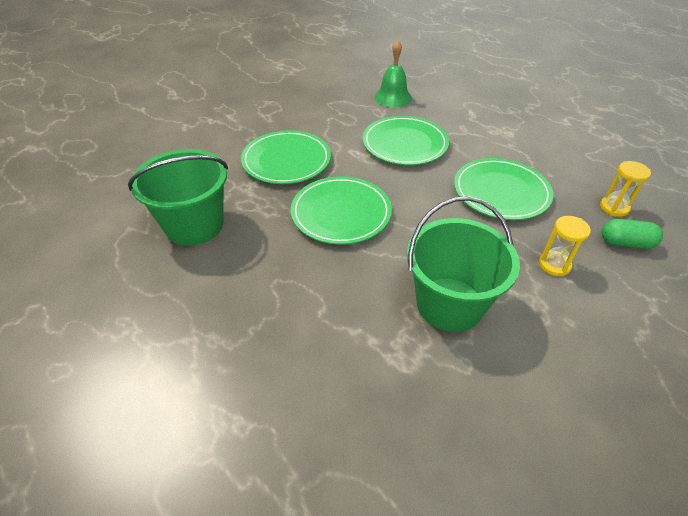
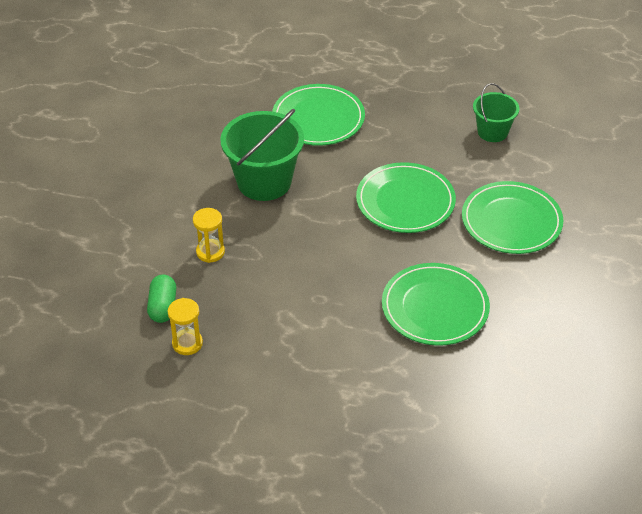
camera: 140 degrees right, 0 degrees up
green bucket [128,149,228,246] -> green bucket [473,83,520,142], size x0.58
green bell [375,40,412,107] -> none
green plate [454,158,553,220] -> green plate moved to [272,84,365,146]
green capsule [602,219,663,249] -> green capsule turned 60 degrees counterclockwise [147,275,176,323]

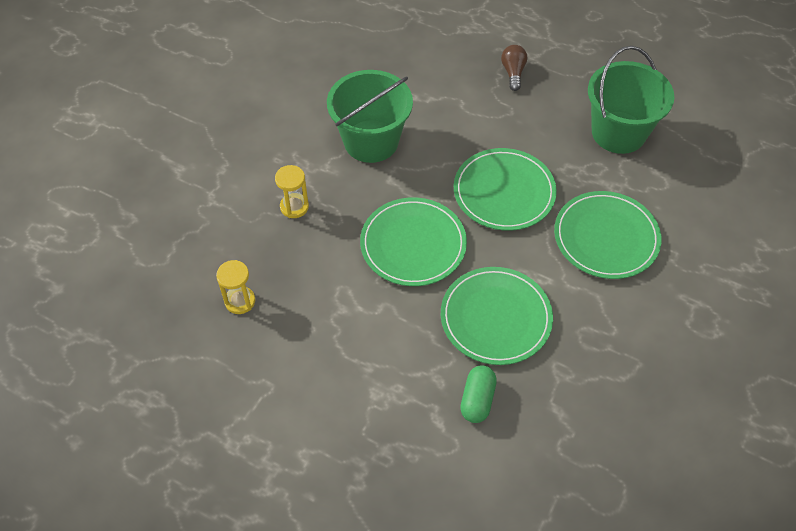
camera: 15 degrees right, 10 degrees up
green capsule [147,275,176,323] -> green capsule moved to [460,365,497,423]
green plate [272,84,365,146] -> green plate moved to [360,197,467,286]
green bucket [473,83,520,142] -> green bucket [588,46,674,154], size x1.71
none -> brown light bulb [501,45,527,91]

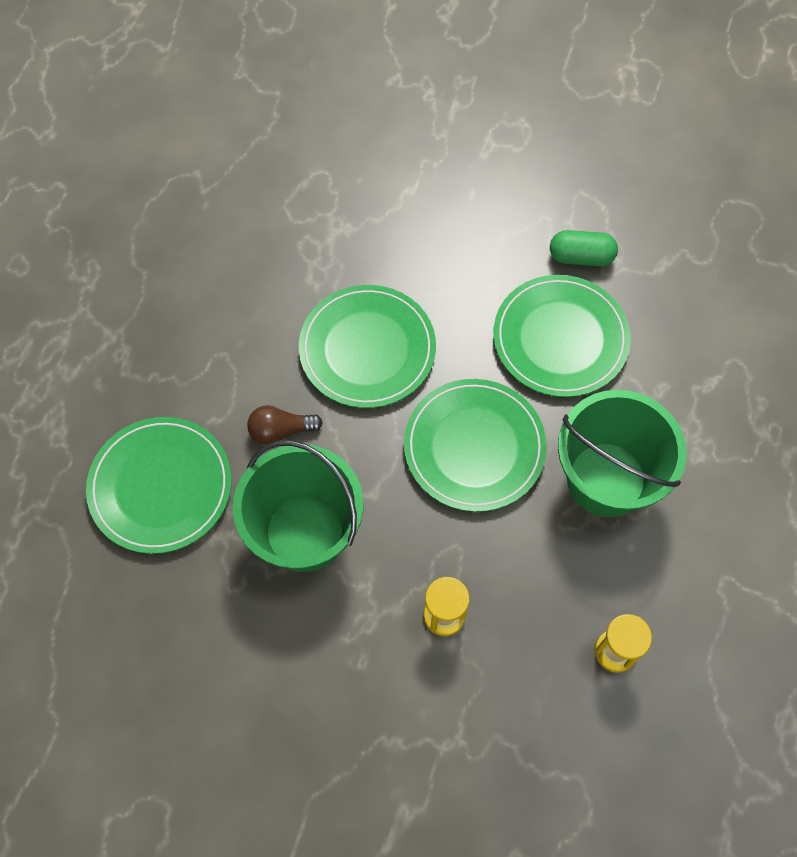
camera: 100 degrees left, 10 degrees up
green capsule [460,365,497,423] -> green capsule moved to [550,230,618,266]
brown light bulb [501,45,527,91] -> brown light bulb moved to [247,405,323,445]
green plate [554,191,662,279] -> green plate moved to [86,417,232,554]
green bucket [588,46,674,154] -> green bucket moved to [558,390,687,517]

